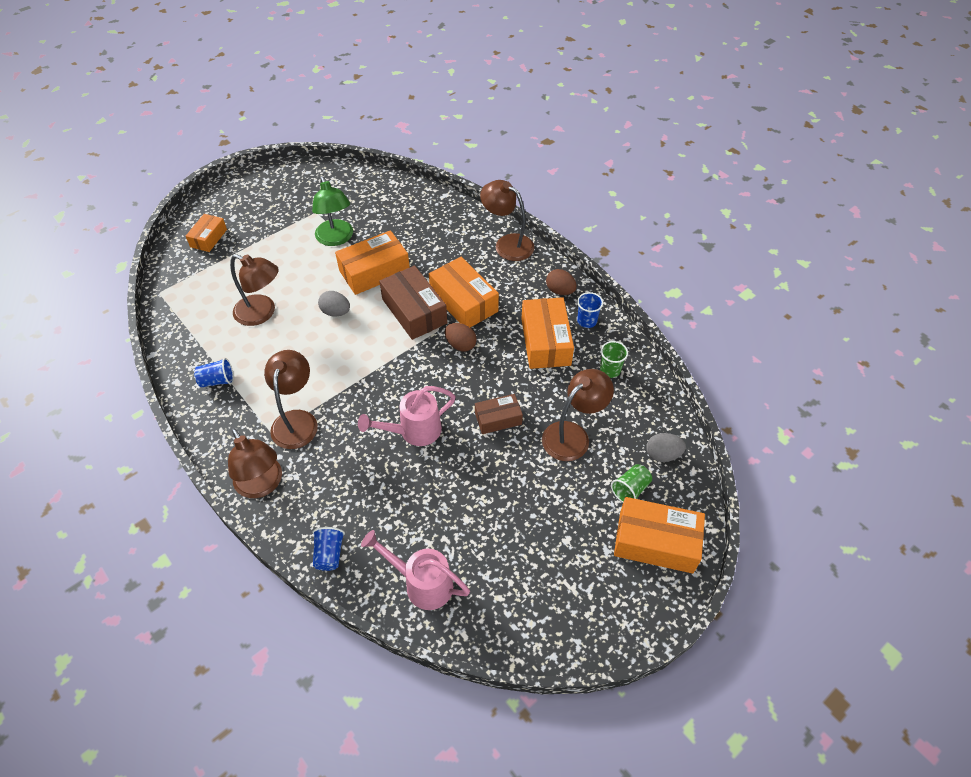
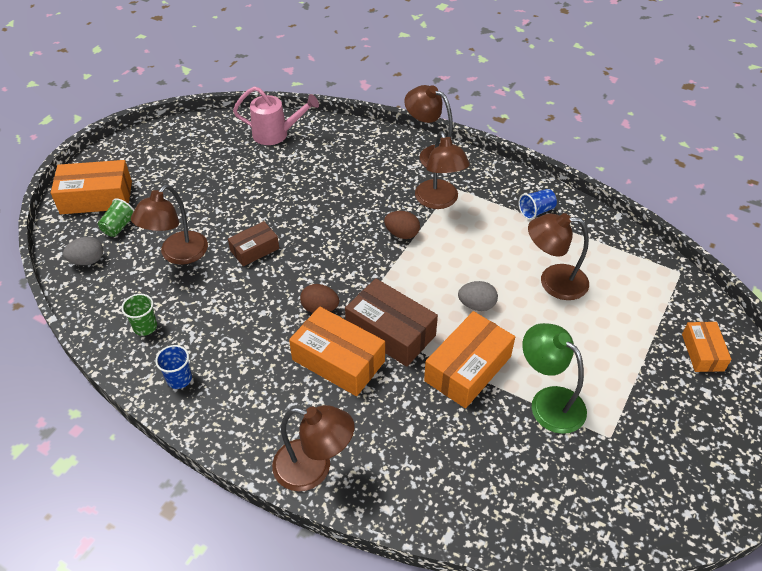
camera: 160 degrees right, 5 degrees down
blue cup [313,527,345,571] -> none
pink watering can [358,386,456,446] -> none
orange box [521,297,574,369] -> none
brown egg [546,269,577,295] -> brown egg moved to [384,211,420,239]

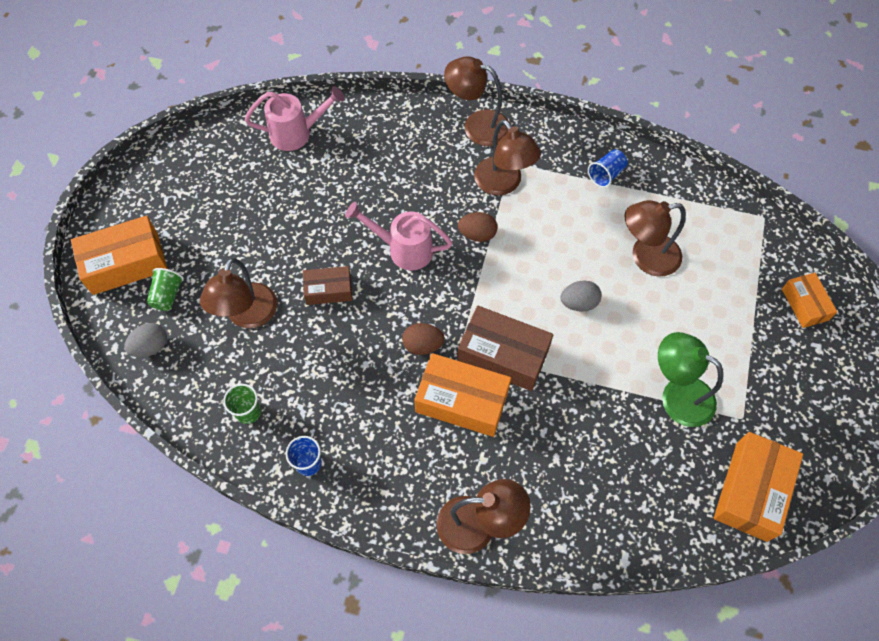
camera: 15 degrees left, 15 degrees up
brown box [228,221,279,266] -> brown box turned 45 degrees clockwise [303,266,352,305]
orange box [424,311,515,408] -> orange box moved to [714,432,803,542]
none -> pink watering can [345,202,452,271]

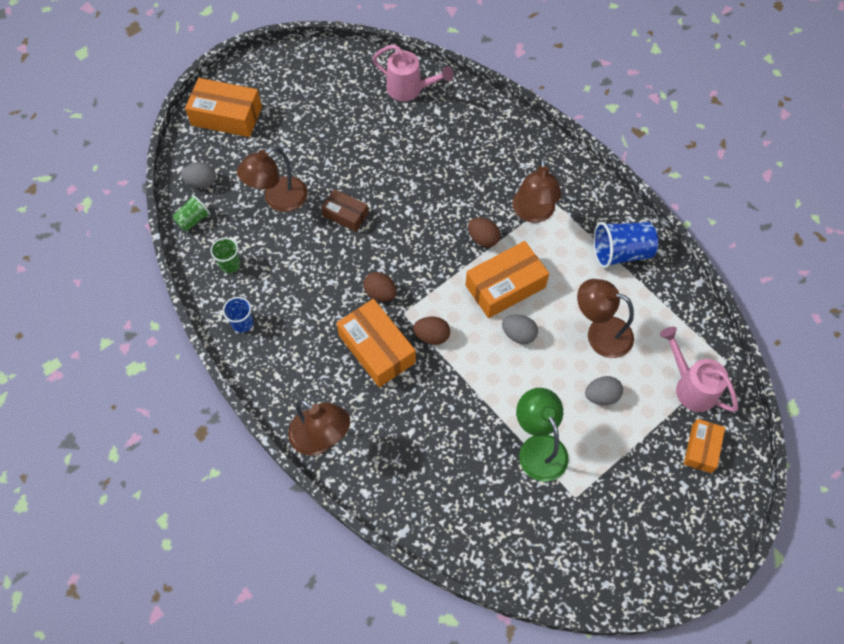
camera: 35 degrees right, 0 degrees up
green cup [147,268,184,311] -> green cup moved to [173,195,211,231]
pink watering can [345,202,452,271] -> pink watering can moved to [660,327,738,412]
brown lamp [444,56,509,146] -> none
brown box [457,306,553,391] -> brown egg [413,317,450,345]
blue cup [588,149,628,188] -> blue cup [593,222,658,268], size x1.71
orange box [714,432,803,542] -> orange box moved to [466,241,549,318]
none -> grey egg [585,376,623,405]

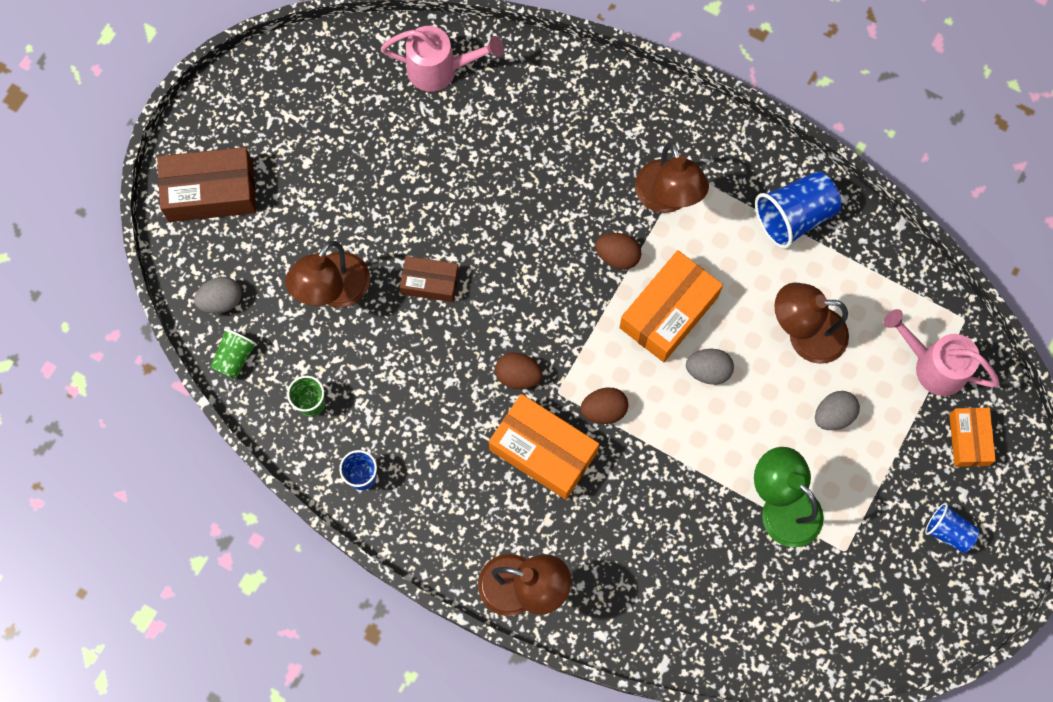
camera: 20 degrees left, 10 degrees up
orange box [185,78,262,137] -> brown box [157,147,256,222]
none -> blue cup [925,503,979,553]

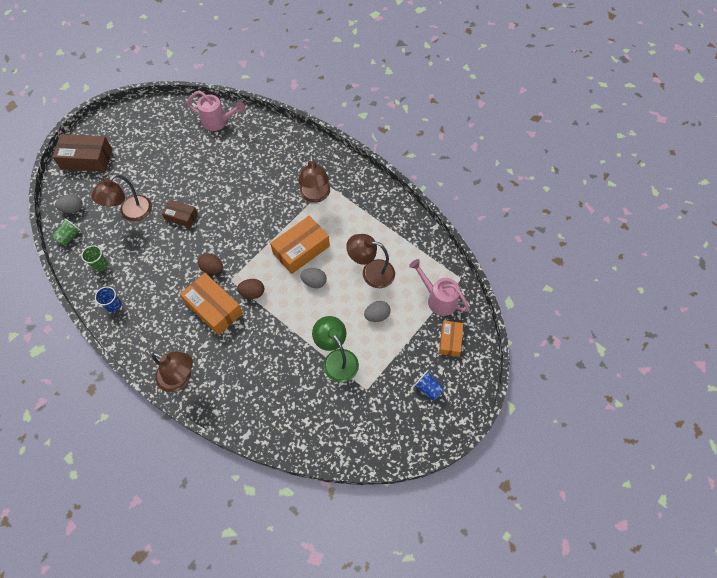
camera: 10 degrees right, 10 degrees down
brown egg [595,233,642,270] -> none
blue cup [755,171,841,249] -> none

